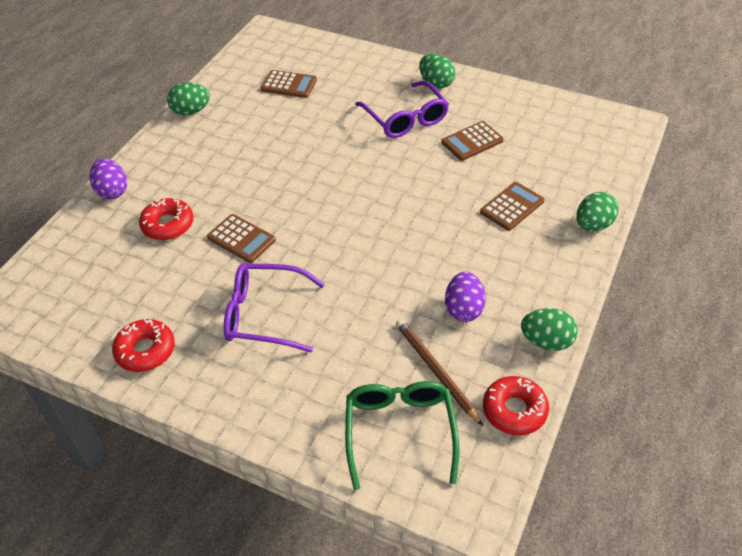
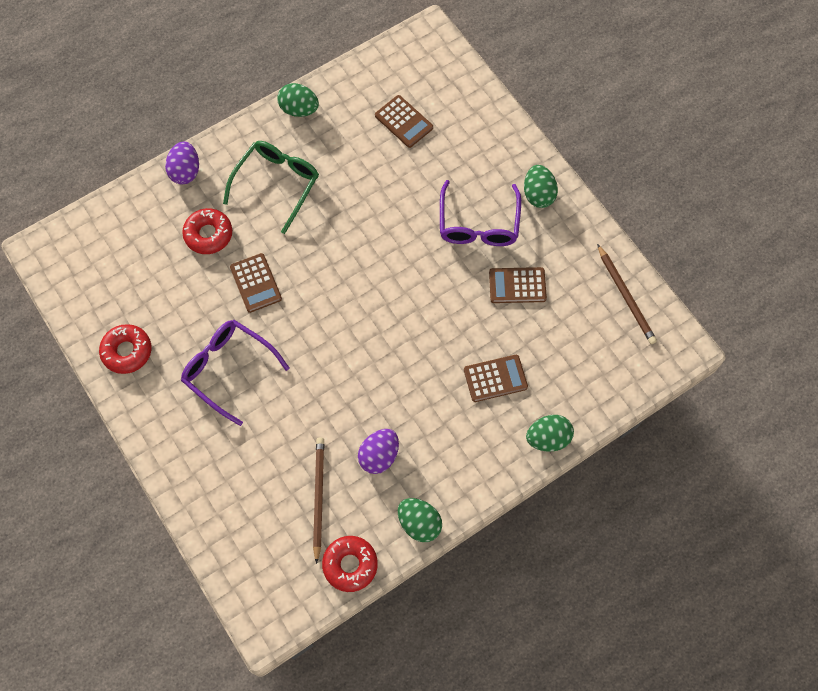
camera: 30 degrees right, 20 degrees up
green glasses [345,381,459,490] -> green glasses moved to [223,141,319,234]
none -> brown pencil [597,244,657,344]

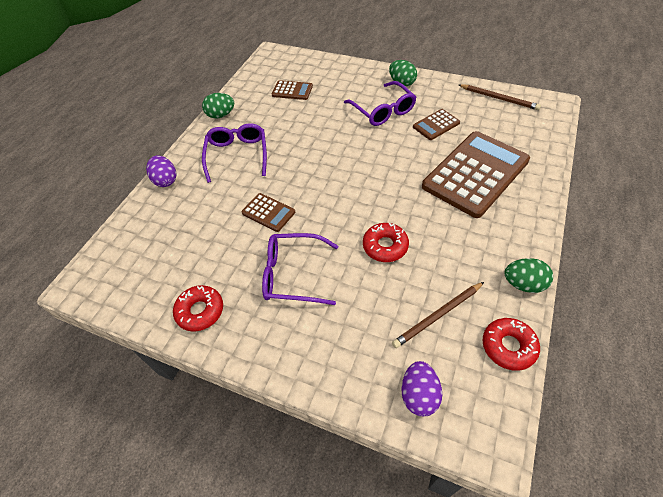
camera: 30 degrees left, 15 degrees down
red donut [182,208,232,254] -> red donut moved to [363,223,409,262]
green glasses [223,141,319,234] -> purple glasses [202,123,267,183]
brown pencil [313,437,324,564] -> brown pencil turned 90 degrees counterclockwise [392,282,484,348]
purple egg [358,429,399,474] -> purple egg moved to [401,361,442,416]
brown calculator [464,355,528,402] -> brown calculator [422,131,530,218], size x2.21
green egg [526,415,574,451] -> none

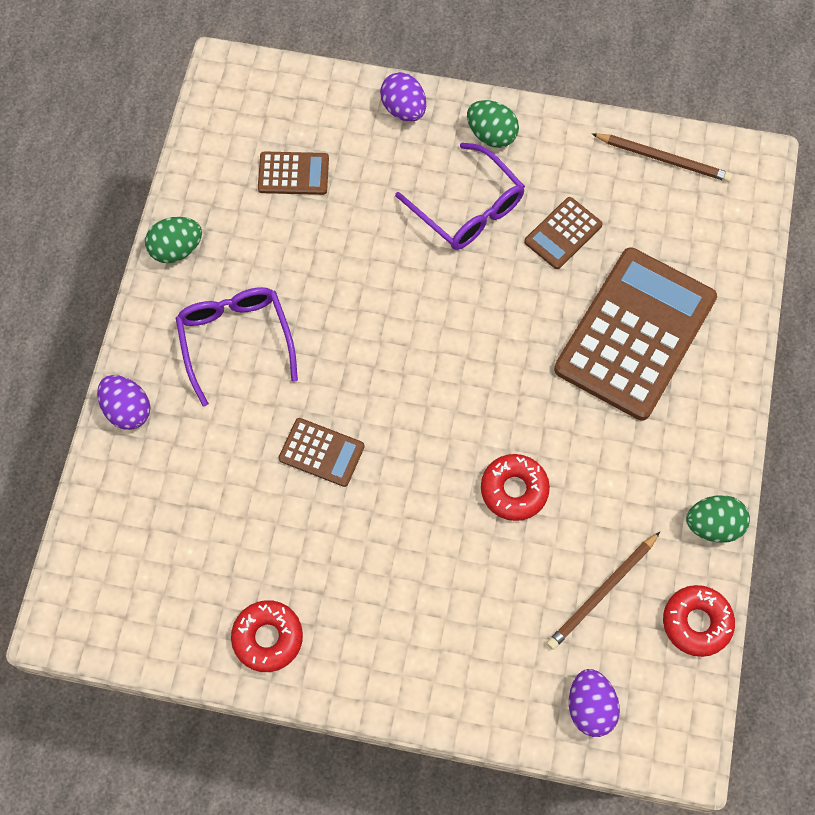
camera: 15 degrees left, 15 degrees up
purple glasses [262,233,339,305] -> none
none -> purple egg [380,72,426,122]

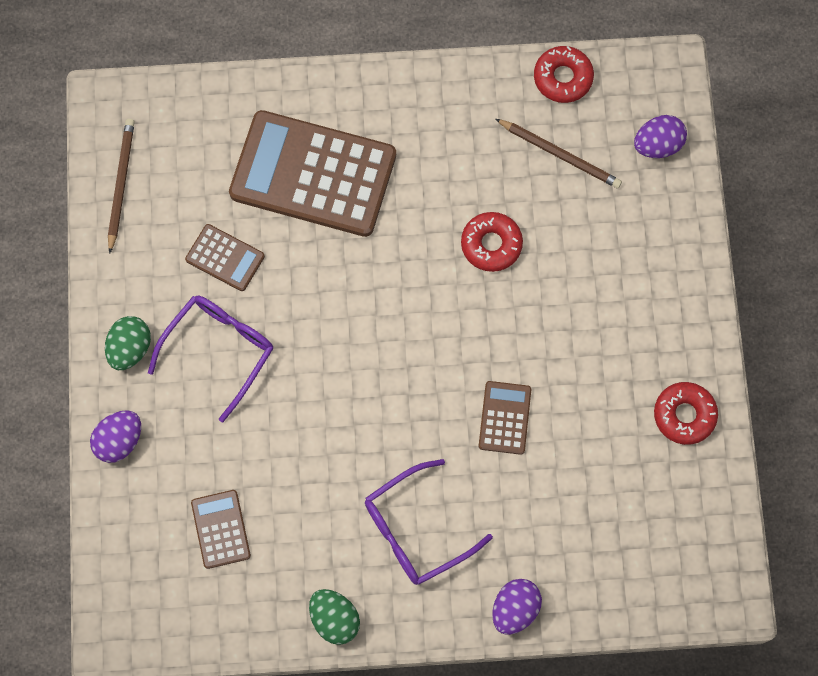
camera: 105 degrees left, 5 degrees up
green egg [686,495,750,543] -> none

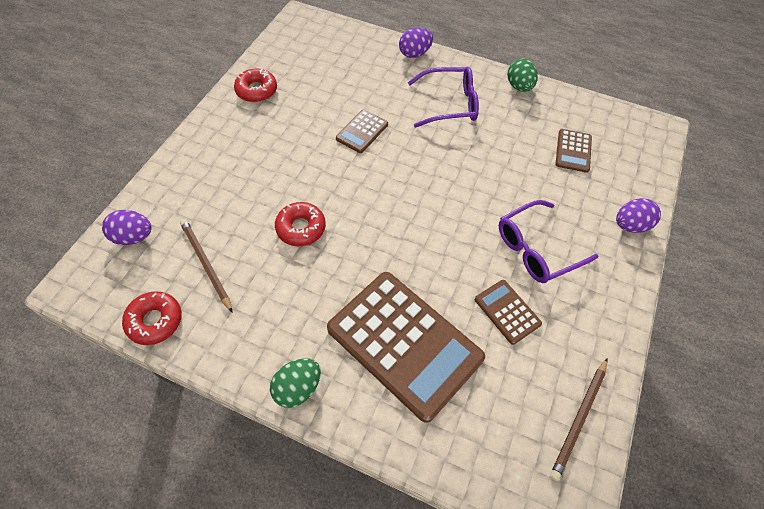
camera: 155 degrees left, 15 degrees down
green egg [105,316,151,370] -> green egg moved to [270,358,321,408]

